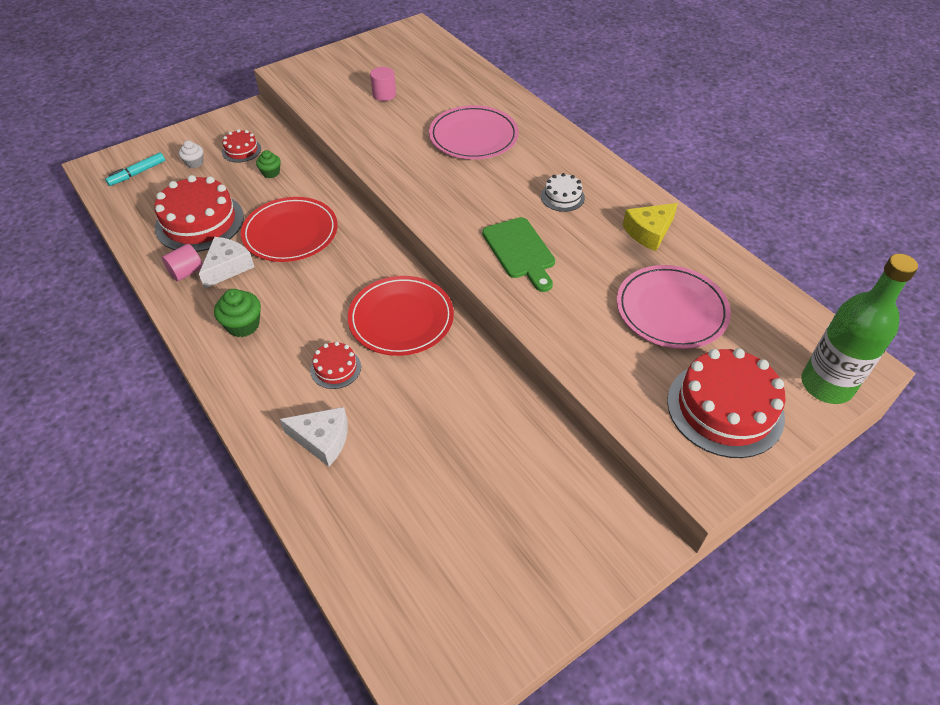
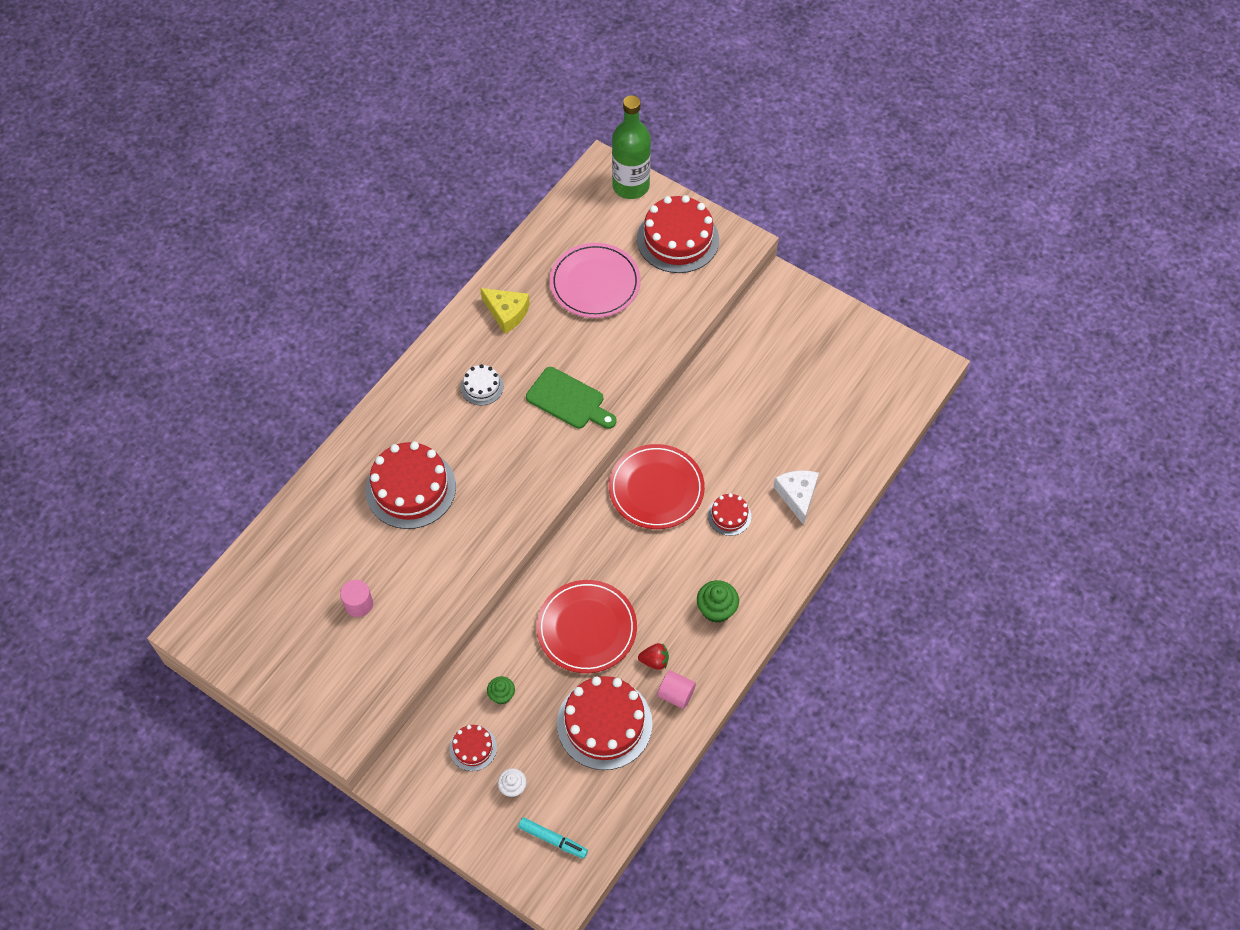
camera: 110 degrees left, 10 degrees up
white cheese [199,237,254,289] -> red strawberry [638,643,669,670]
pink plate [429,105,519,159] -> red cake [365,442,456,529]
green cutting board [482,217,555,292] -> green cutting board turned 75 degrees clockwise [526,367,617,429]

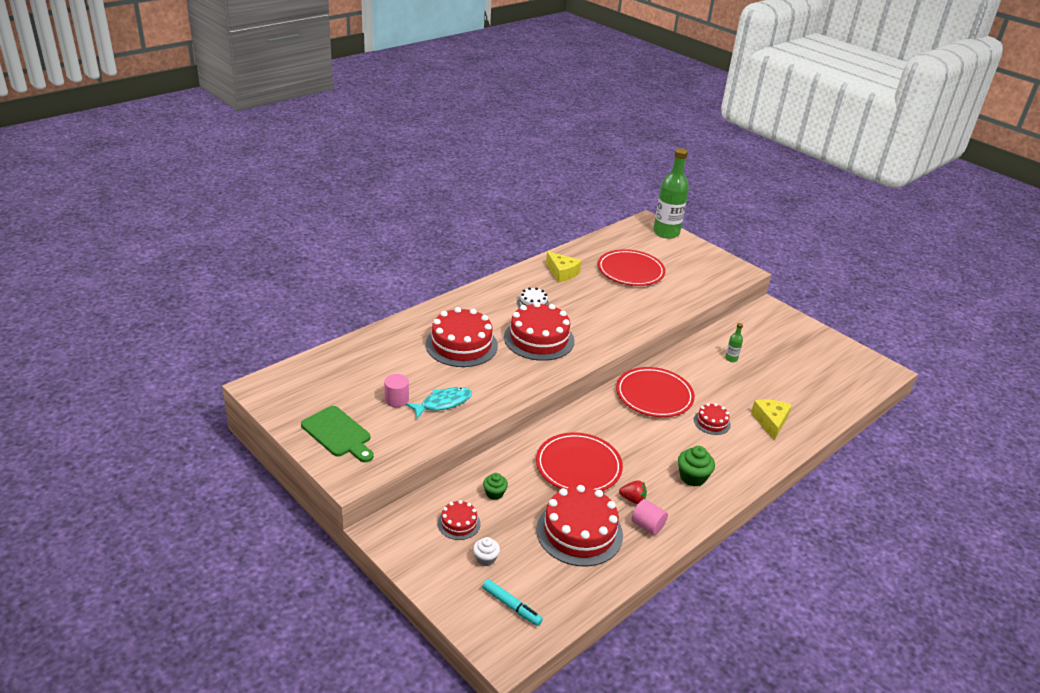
camera: 10 degrees right, 25 degrees down
green cutting board [526,367,617,429] -> green cutting board moved to [301,406,374,463]
pink plate [550,243,641,318] -> red plate [598,249,666,286]
red cake [637,195,719,273] -> red cake moved to [504,302,575,361]
white cheese [773,470,819,525] -> yellow cheese [751,400,792,440]
none -> turquoise fish [406,387,472,418]
none -> green bottle [725,323,743,362]

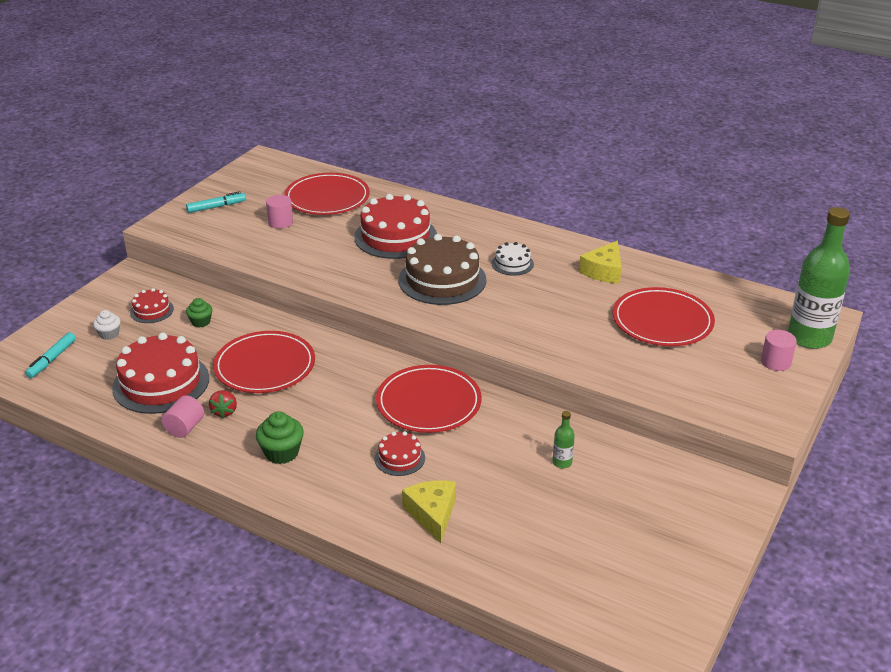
camera: 75 degrees right, 0 degrees up
green cutting board [301,406,374,463] -> turquoise marker [186,191,246,213]
turquoise fish [406,387,472,418] -> none
red cake [504,302,575,361] -> brown cake [399,234,486,305]
yellow cheese [751,400,792,440] -> yellow cheese turned 90 degrees counterclockwise [402,480,456,543]
none -> red plate [284,173,370,215]
none -> pink cylinder [761,330,797,371]

